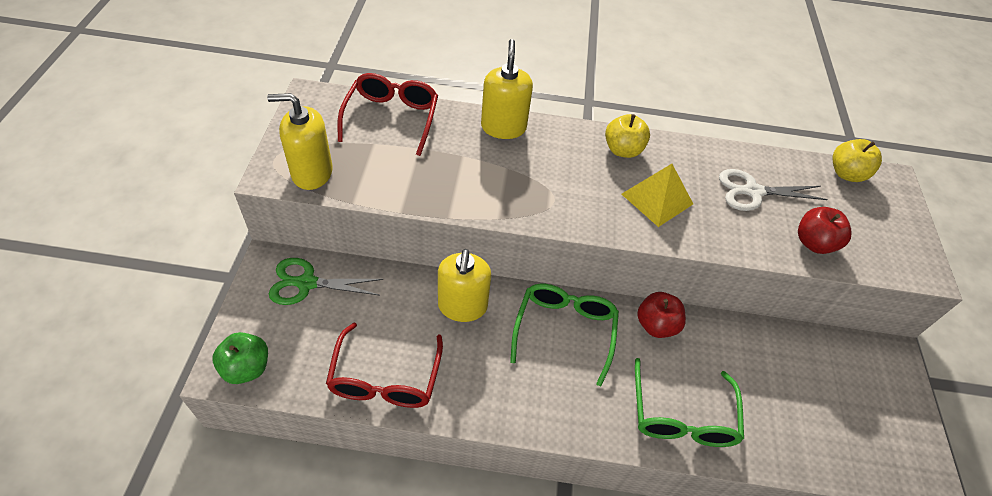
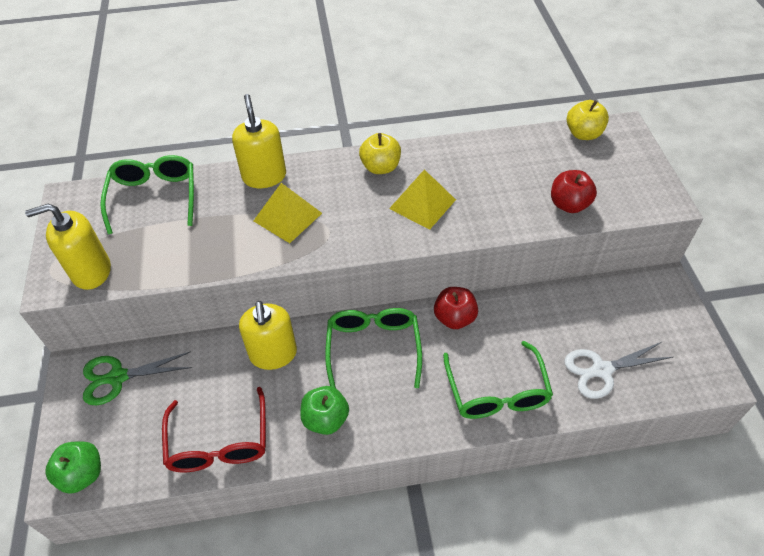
camera: 10 degrees left, 0 degrees up
red glasses [337,73,438,156] -> green glasses [100,155,194,234]
white scissors [719,169,828,211] -> white scissors moved to [565,341,673,399]
none -> yellow pyramid [253,183,322,243]
none -> green apple [300,386,349,435]

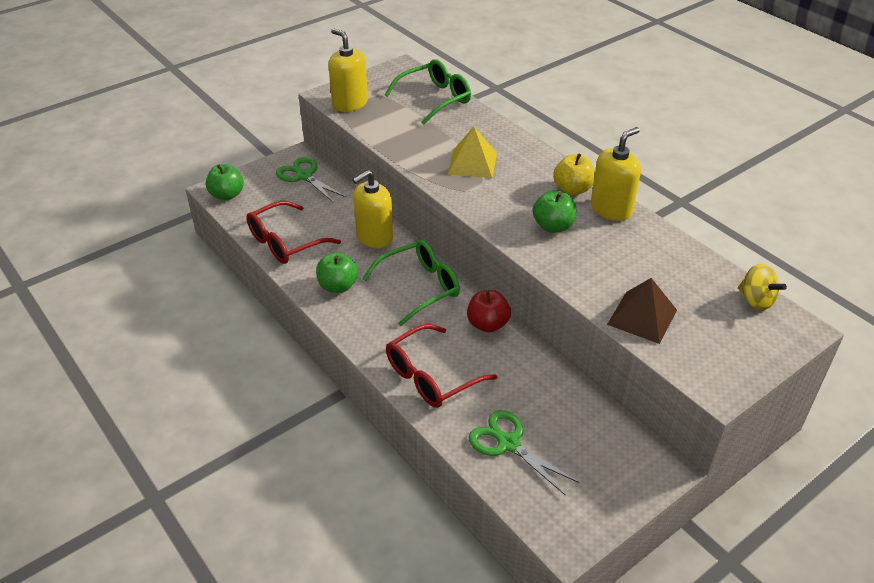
camera: 60 degrees right, 10 degrees down
yellow soap dispenser [232,94,286,188] -> yellow soap dispenser moved to [591,127,641,221]
yellow pyramid [389,169,456,230] -> green apple [533,190,576,233]
green glasses [443,341,553,419] -> red glasses [386,324,497,408]
red apple [551,170,597,213] -> brown pyramid [607,278,677,344]
white scissors [565,341,673,399] -> green scissors [468,410,579,496]
yellow apple [567,100,609,140] -> yellow spinning top [738,264,787,311]

